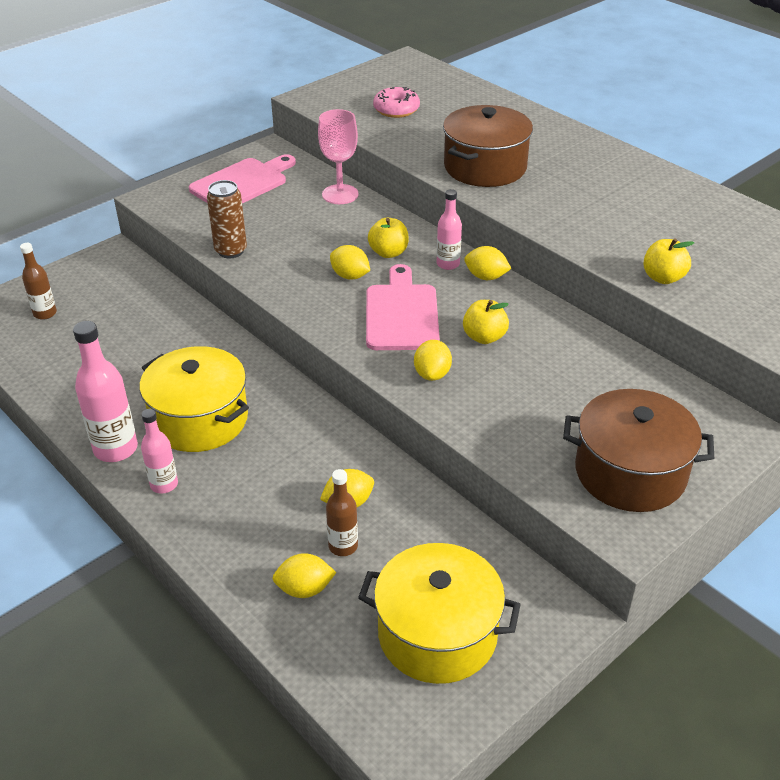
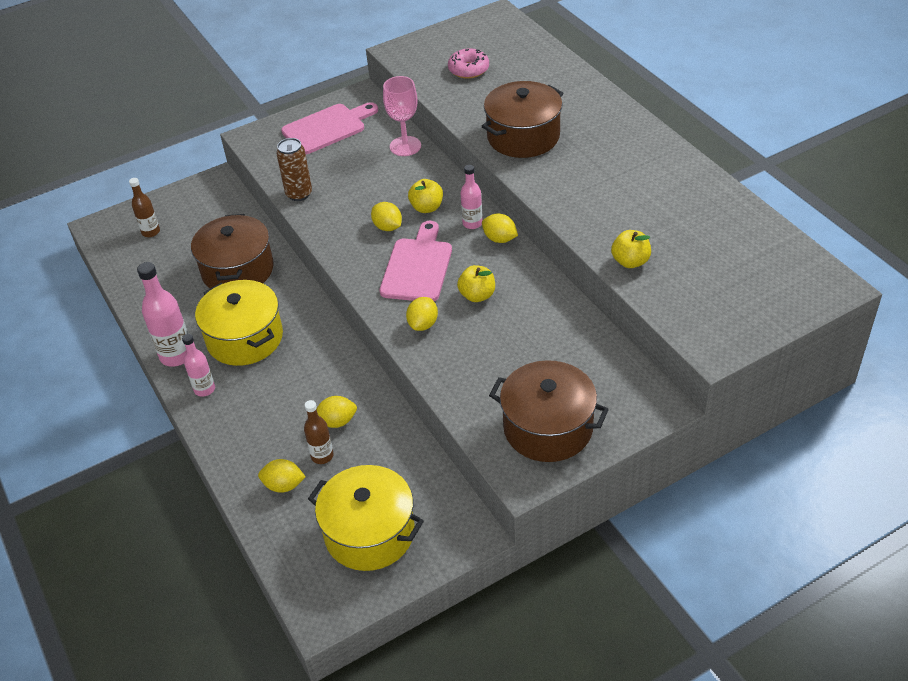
camera: 15 degrees right, 5 degrees up
none -> brown pot [191,214,274,288]

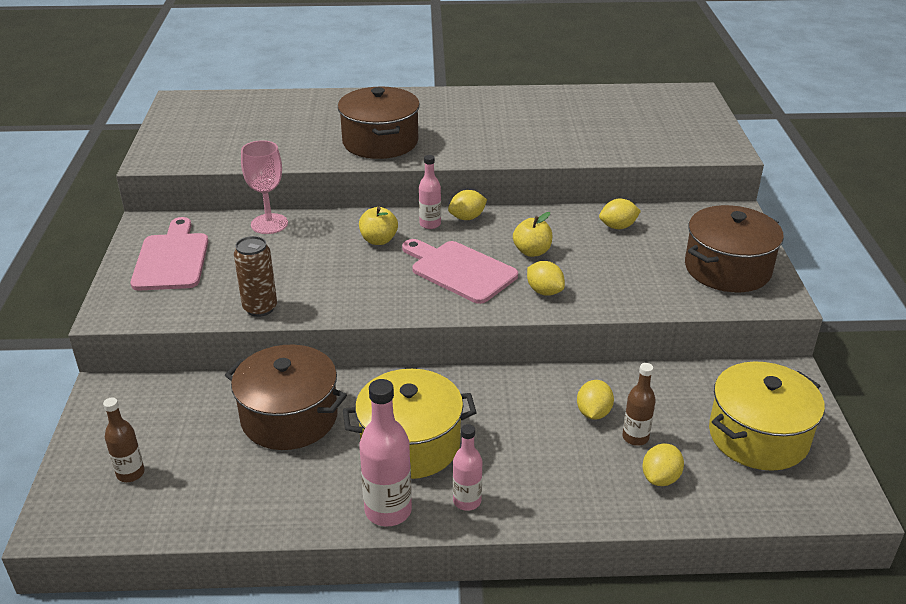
camera: 65 degrees left, 10 degrees down
yellow lemon [371,202,402,231] -> yellow lemon moved to [599,199,641,229]
pink donut [448,48,489,79] -> none
yellow apple [611,230,651,268] -> none

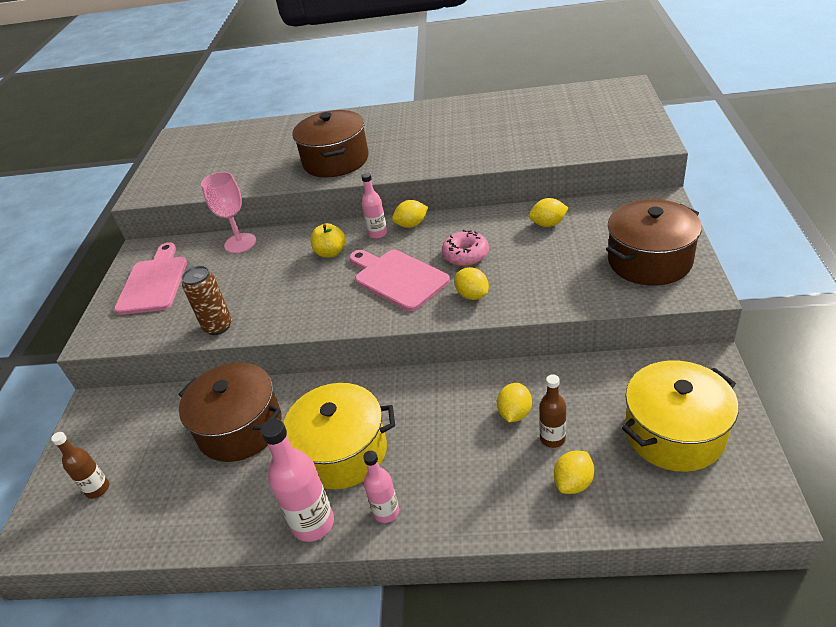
camera: 10 degrees right, 5 degrees up
yellow apple [513,212,552,257] -> pink donut [442,230,489,266]

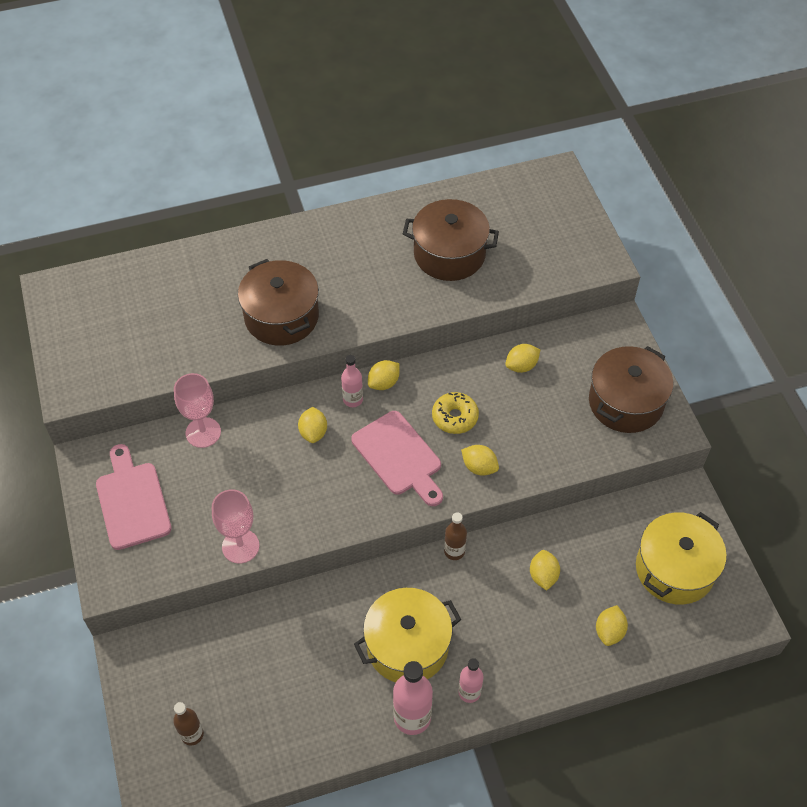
camera: 25 degrees left, 15 degrees up
brown pot [179,362,282,462] -> brown pot moved to [403,199,499,281]
brown can [181,266,232,335] -> pink goblet [212,489,259,563]
yellow apple [311,223,346,258] -> yellow lemon [298,407,327,443]
pink cutting board [349,250,450,311] -> pink cutting board turned 150 degrees counterclockwise [351,411,443,506]
pink donut [442,230,489,266] -> yellow donut [432,392,479,434]
brown bottle [539,374,566,448] -> brown bottle moved to [444,512,467,560]

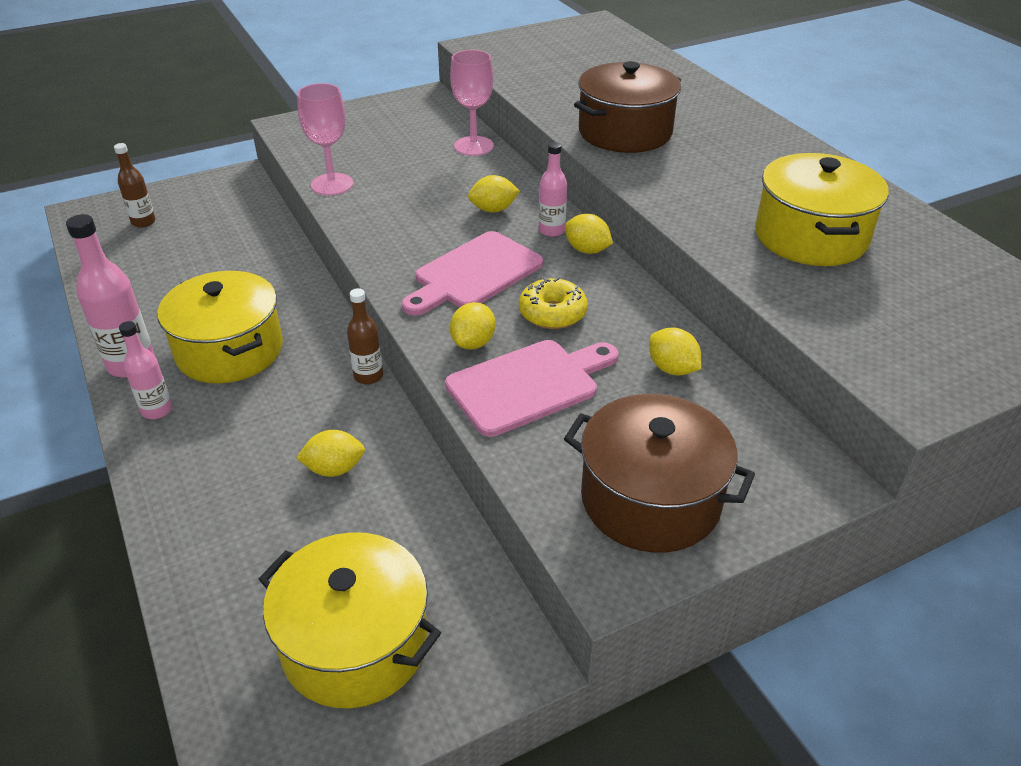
camera: 80 degrees right, 15 degrees down
pink cutting board [96,444,172,550] -> pink cutting board moved to [445,340,618,437]
brown pot [403,199,499,281] -> yellow pot [755,153,889,266]
yellow lemon [596,605,628,646] -> none

